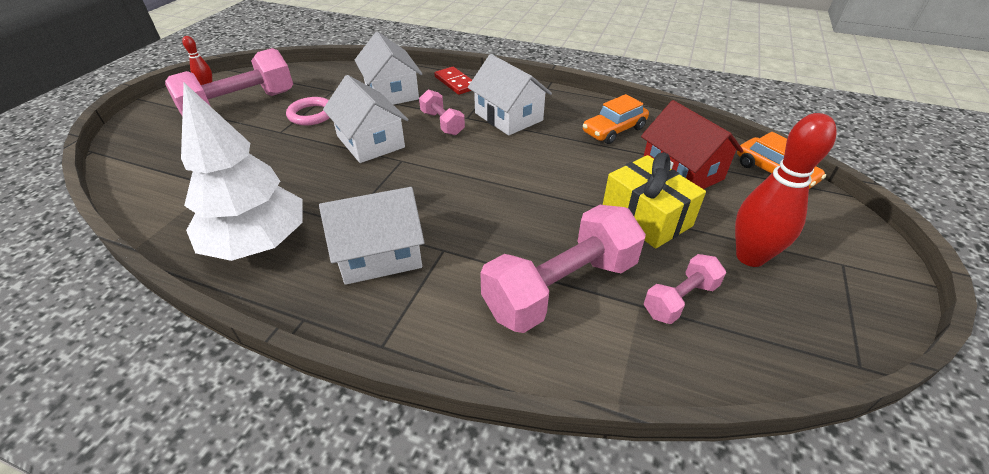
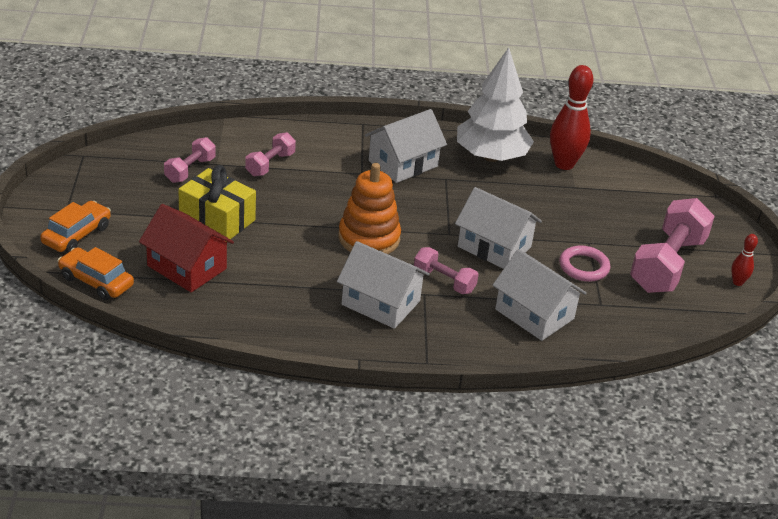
camera: 155 degrees right, 5 degrees down
red domino [434,67,472,95] -> none
pink dumbbell [480,205,646,333] -> pink dumbbell [245,132,296,176], size x0.52
orange car [583,94,649,144] -> orange car moved to [40,201,111,253]
red bowling pin [735,113,837,267] -> red bowling pin moved to [550,65,593,170]
none -> orange stacking toy [338,163,401,254]

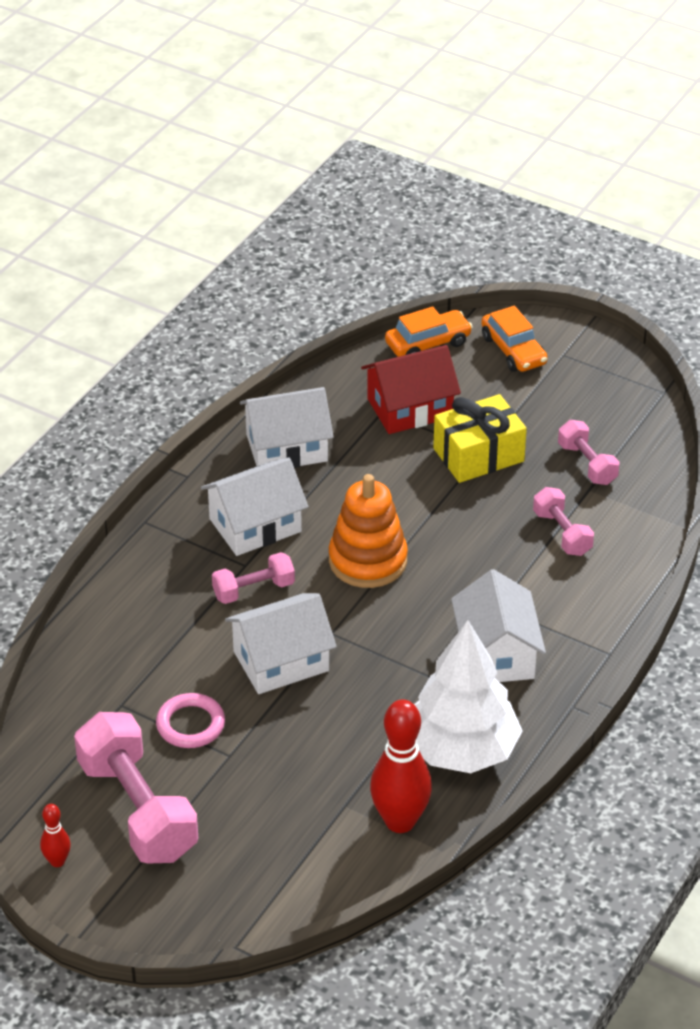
camera: 125 degrees right, 5 degrees up
white house [493,249,587,341] -> white house moved to [240,387,334,468]

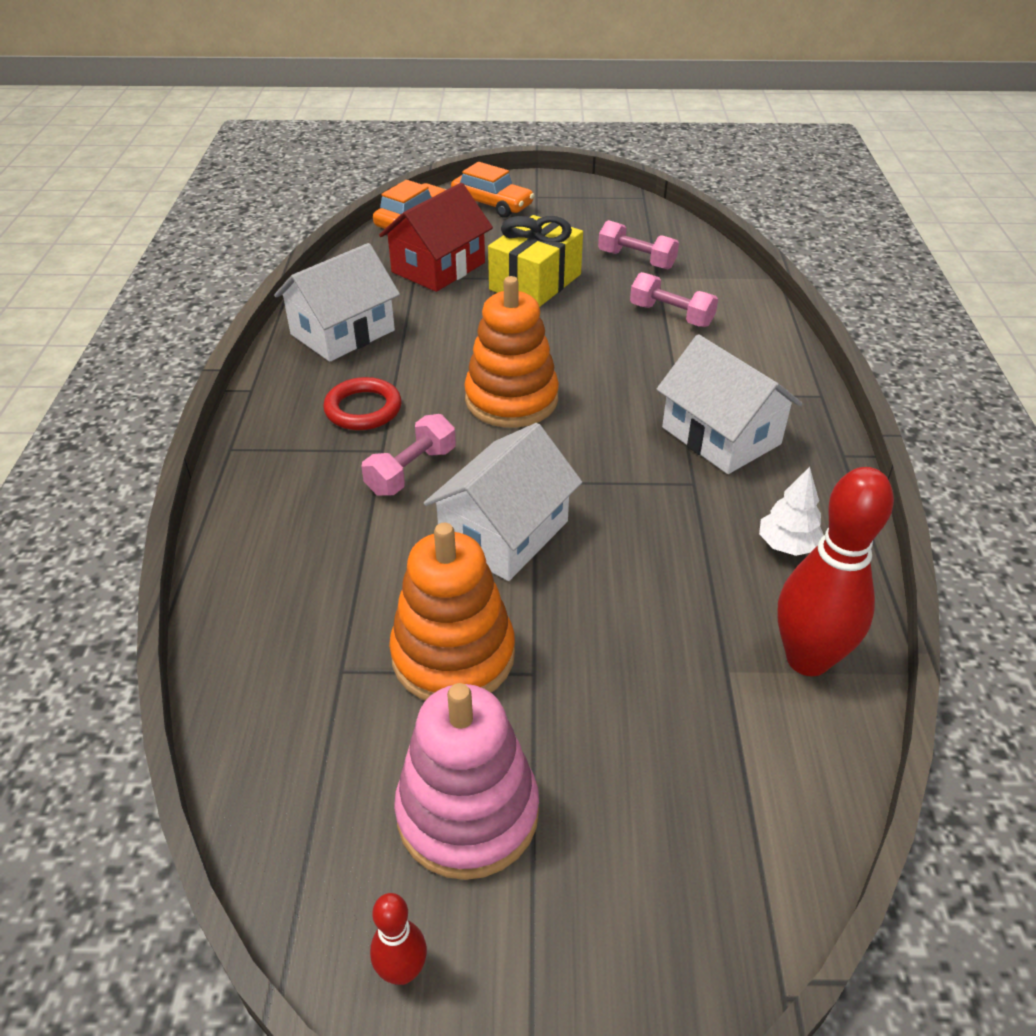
camera: 30 degrees left, 0 degrees up
pink dumbbell [74,712,198,864] -> pink stacking toy [394,683,539,880]
pink ring [156,693,225,748] -> orange stacking toy [389,523,515,701]
white house [201,457,308,556] -> red ring [323,377,402,430]
white tree [414,620,523,773] -> white tree [759,467,824,556], size x0.42

